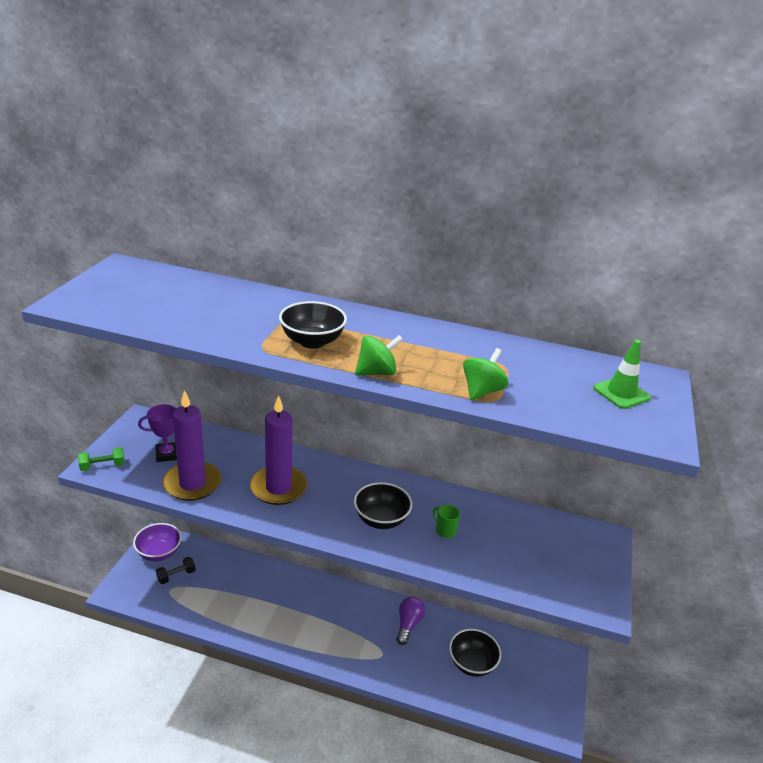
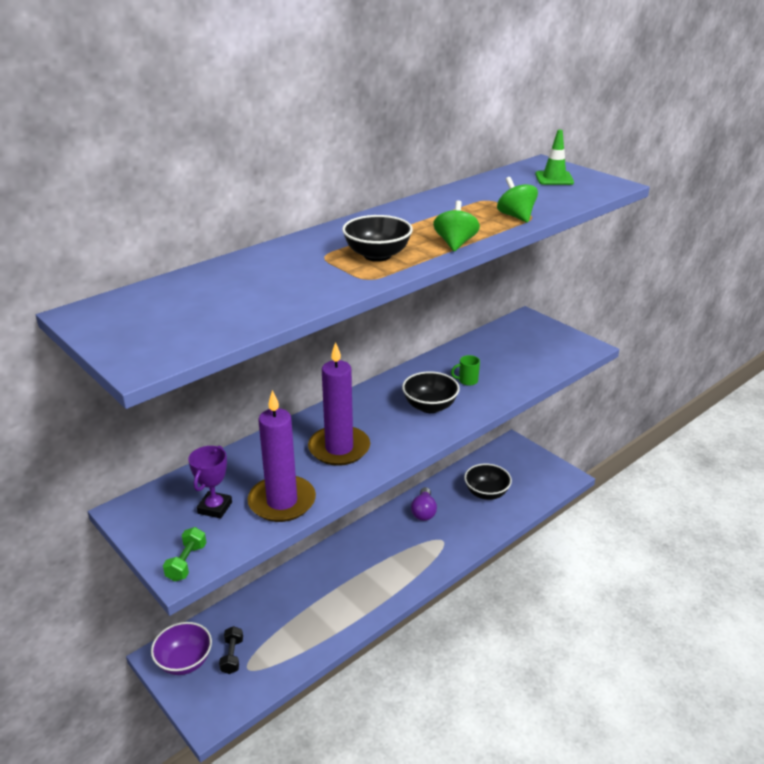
camera: 55 degrees left, 0 degrees up
purple light bulb [396,597,425,645] -> purple light bulb turned 135 degrees counterclockwise [411,487,437,521]

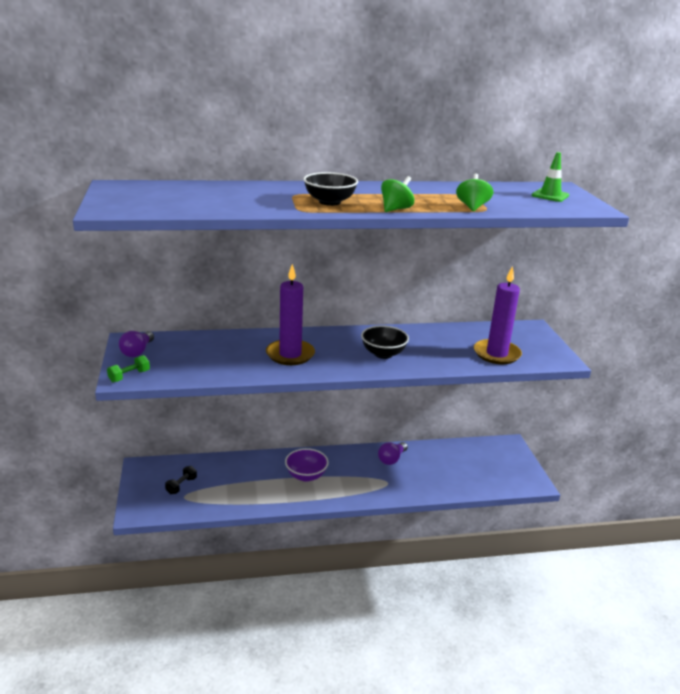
camera: 30 degrees right, 5 degrees down
purple bowl [151,622,212,675] -> purple bowl moved to [285,448,329,482]
purple trophy [188,446,232,519] -> none
purple candle [248,390,316,522] -> purple candle moved to [474,266,522,364]
green mug [451,355,480,386] -> none
black bowl [464,464,512,500] -> none
none -> purple light bulb [119,331,154,357]

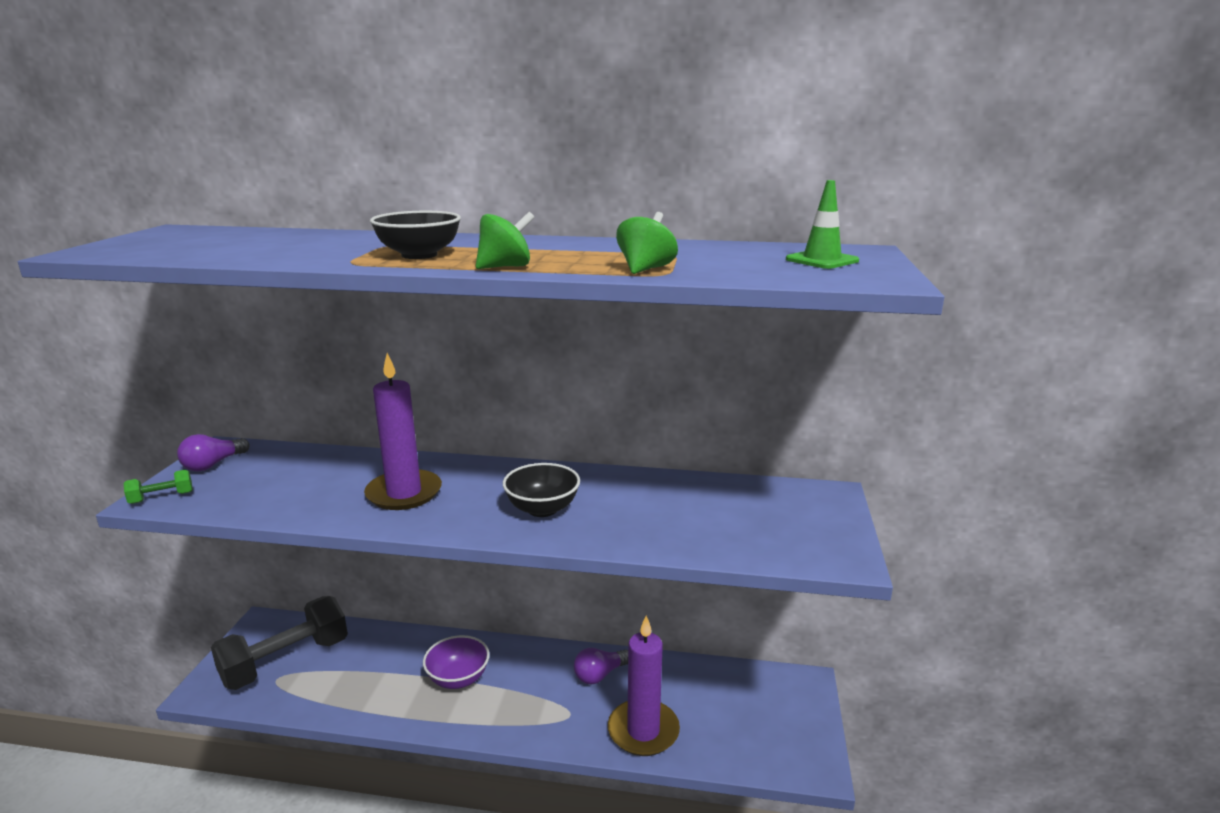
camera: 20 degrees right, 5 degrees down
black dumbbell [165,466,197,494] -> black dumbbell [211,596,348,690], size x2.43
purple candle [474,266,522,364] -> purple candle moved to [608,616,680,756]

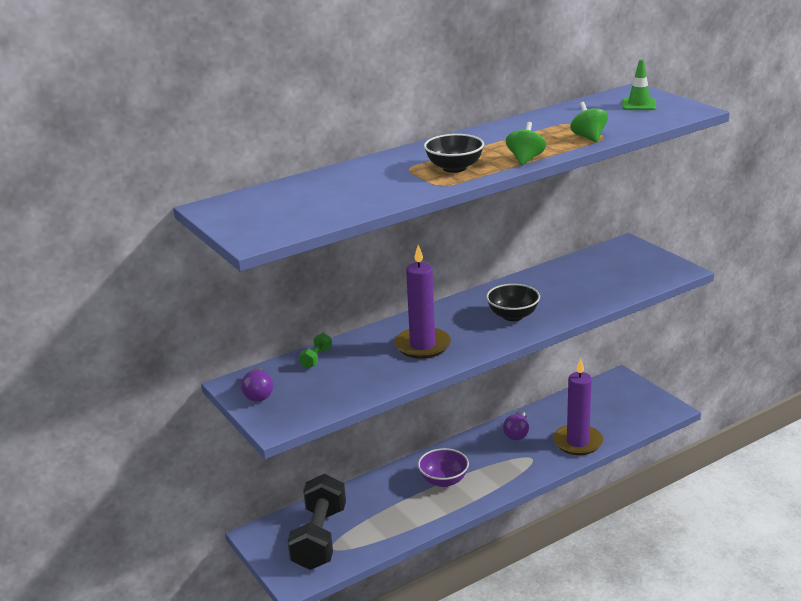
camera: 40 degrees left, 5 degrees up
green dumbbell [124,470,193,504] -> green dumbbell moved to [299,333,332,368]

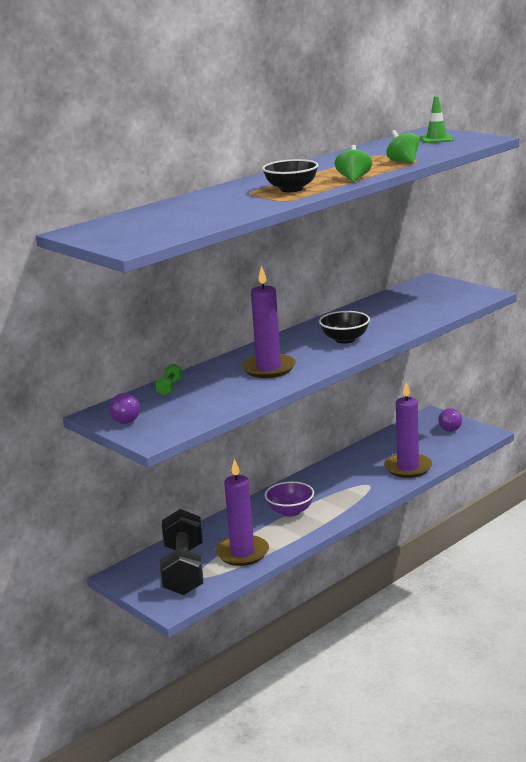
camera: 10 degrees left, 5 degrees down
purple light bulb [503,411,529,440] -> purple light bulb moved to [438,408,462,432]
none -> purple candle [216,458,269,566]

